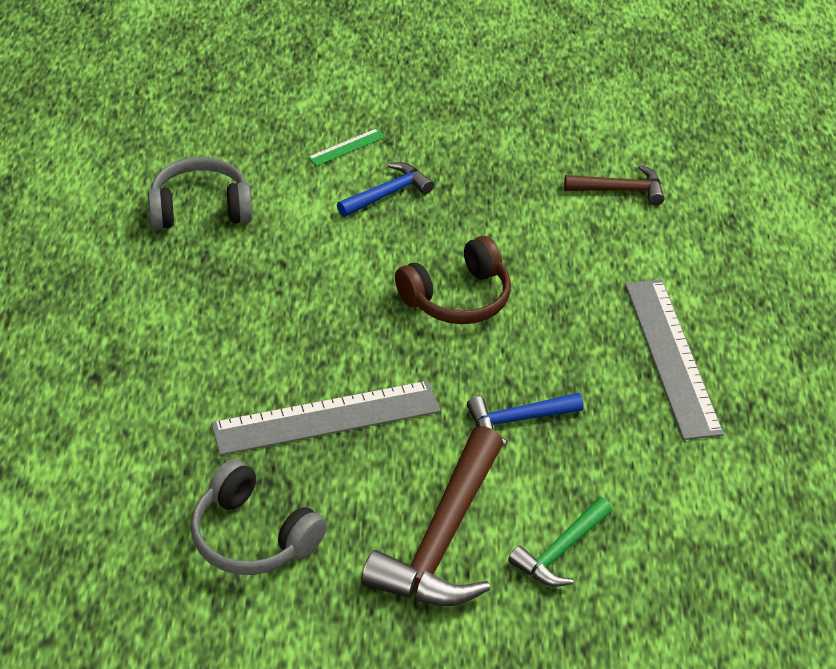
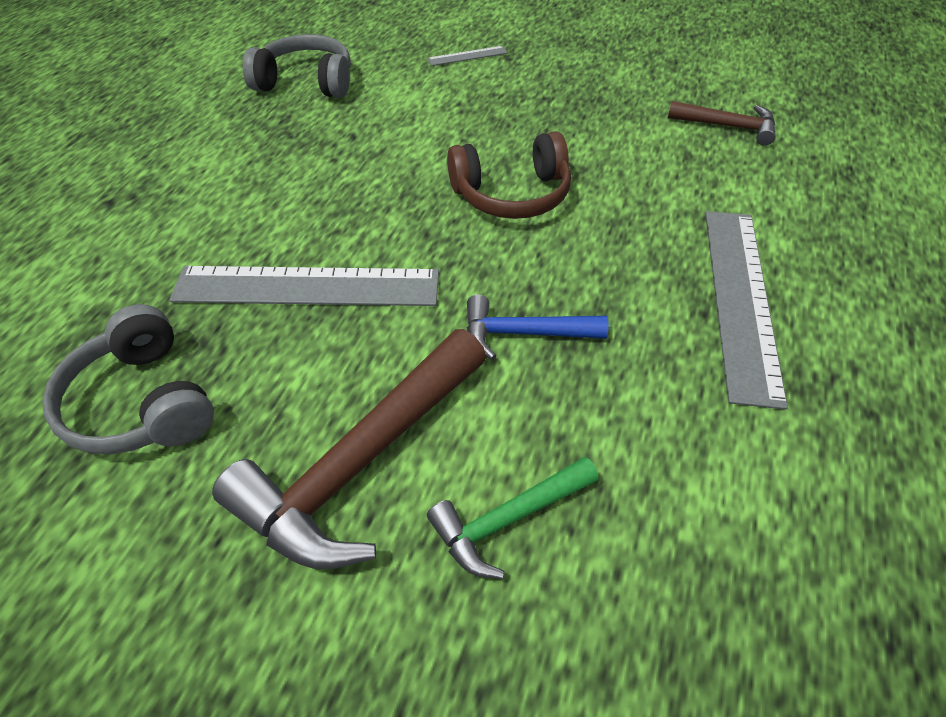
camera: 20 degrees right, 5 degrees up
green ruler [308,128,386,166] -> grey ruler [427,46,508,66]
blue hammer [337,162,434,217] -> none

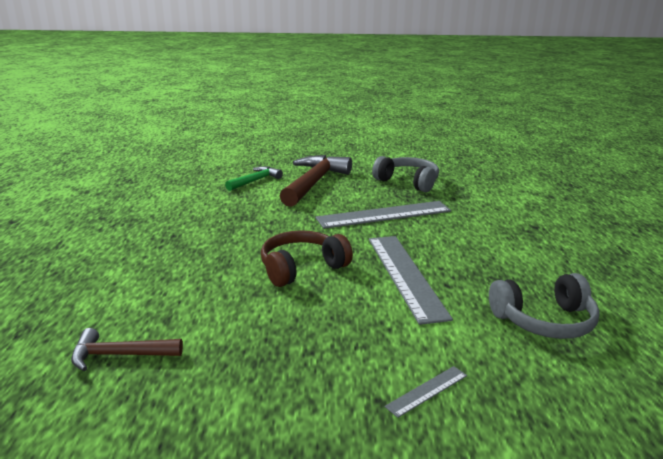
camera: 160 degrees right, 25 degrees down
blue hammer [467,295,608,360] -> none
grey ruler [705,211,788,410] -> grey ruler moved to [369,236,453,325]

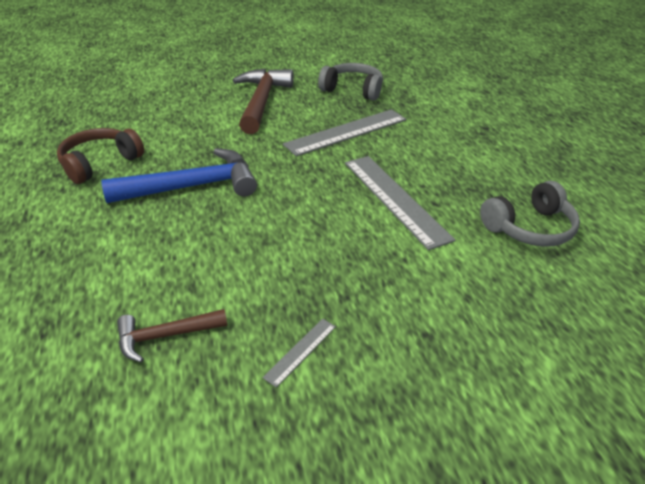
camera: 15 degrees left, 15 degrees up
green hammer [225,166,283,191] -> none
brown headphones [261,230,353,287] -> brown headphones moved to [57,128,144,184]
grey ruler [385,366,467,418] -> grey ruler moved to [263,319,336,388]
none -> blue hammer [101,148,257,203]

